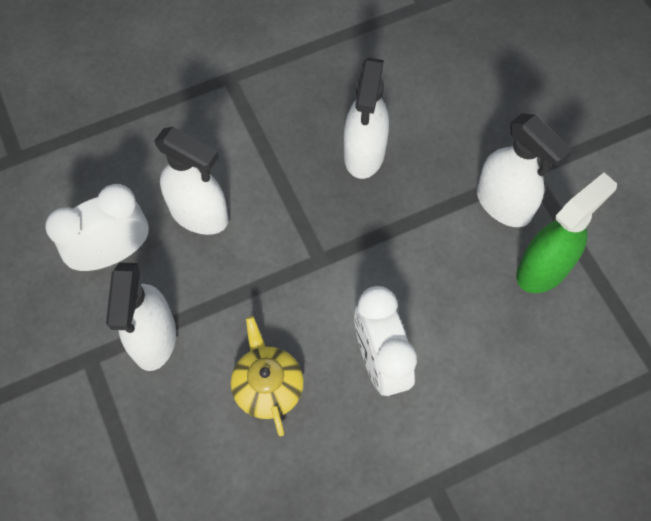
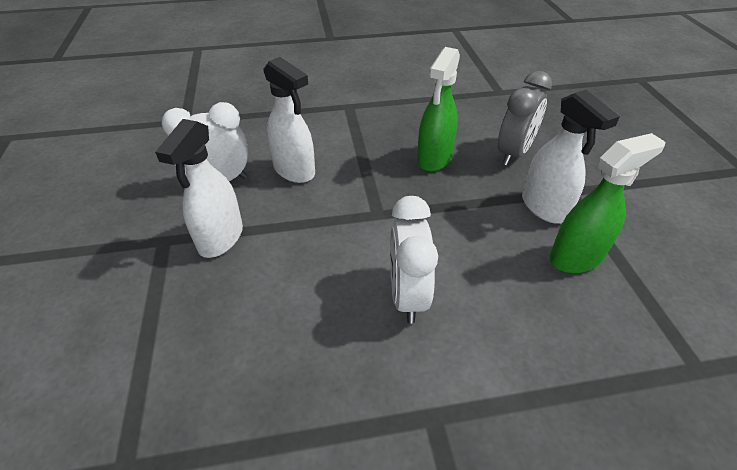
camera: 15 degrees right, 20 degrees down
yellow teapot [231,316,304,436] -> none
white spray bottle [344,58,389,179] -> green spray bottle [417,47,460,172]
none -> grey clock [498,71,552,166]

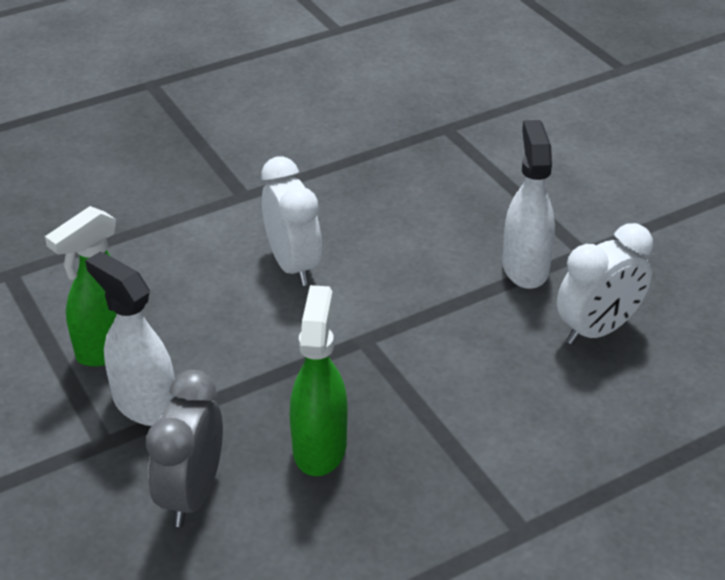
camera: 160 degrees right, 5 degrees down
white spray bottle [263,57,315,183] -> none

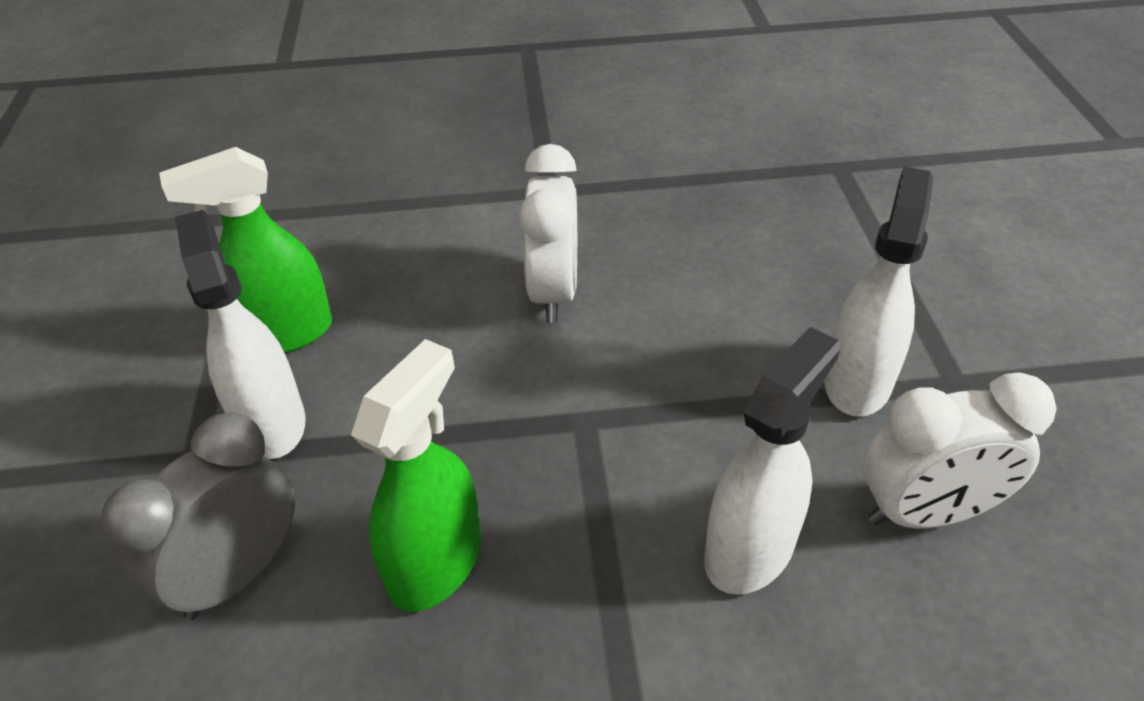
camera: 25 degrees right, 5 degrees up
none -> white spray bottle [704,327,840,595]

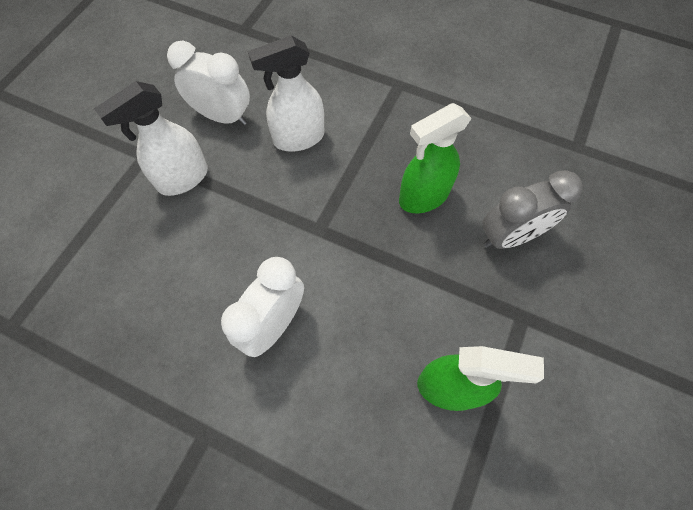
camera: 150 degrees left, 20 degrees up
white spray bottle [175,210,305,459] -> none

